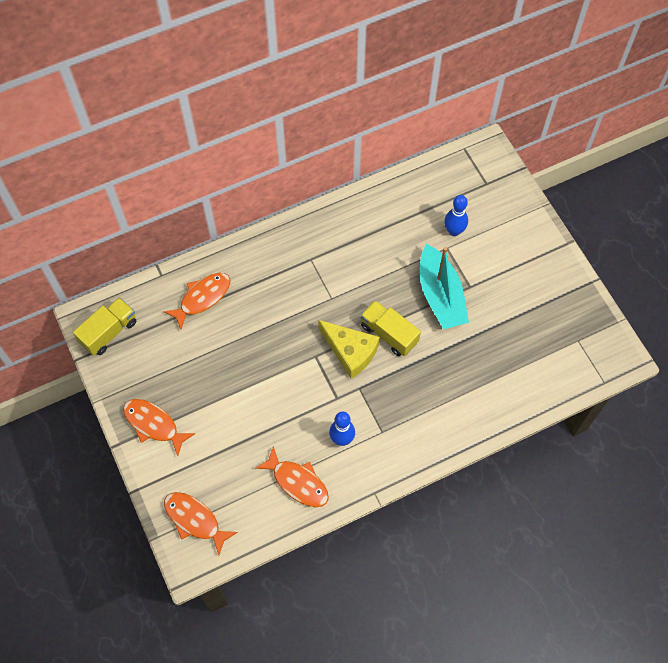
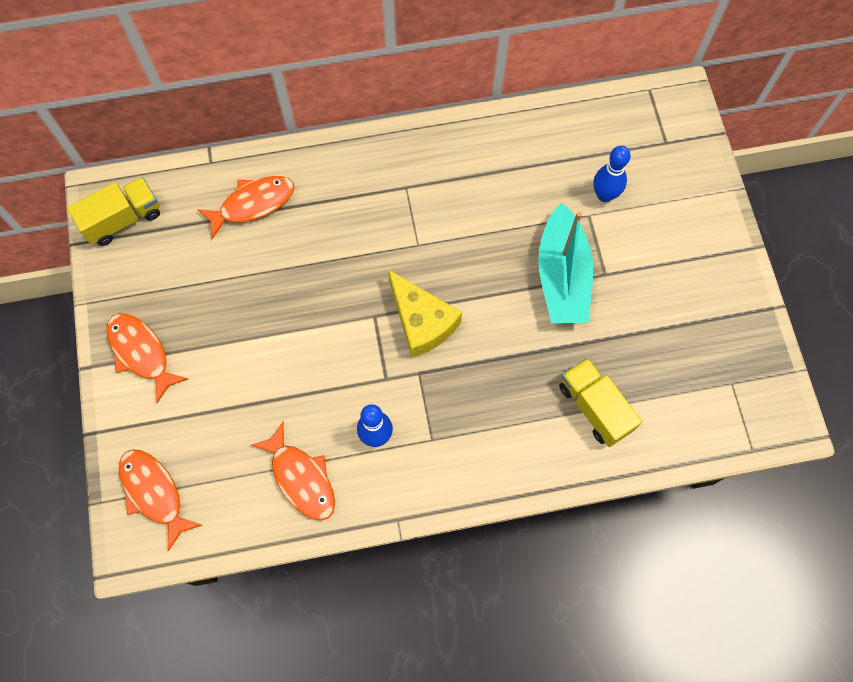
camera: 15 degrees right, 5 degrees up
yellow truck [360,300,421,356] -> yellow truck moved to [559,358,642,447]

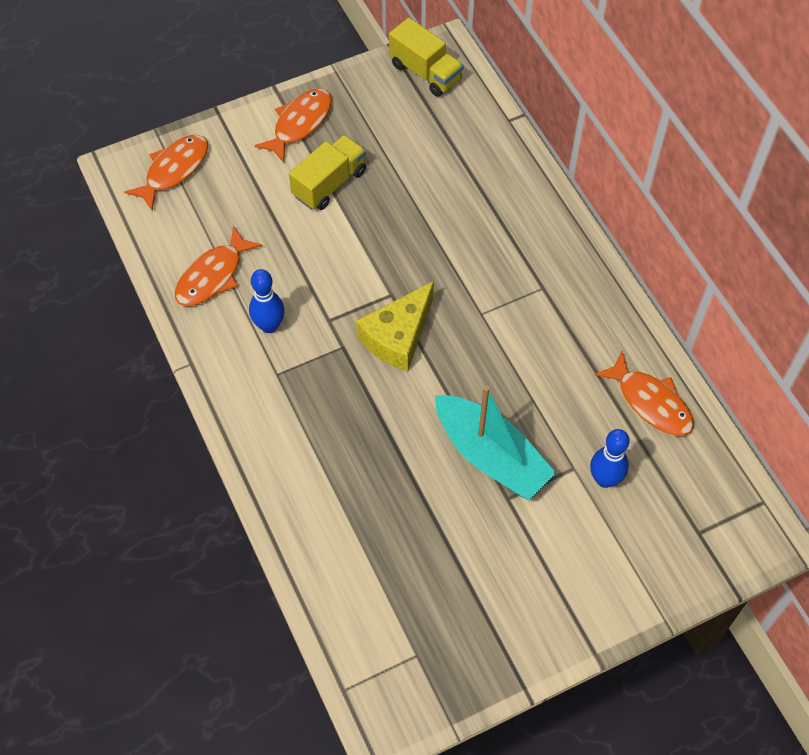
camera: 75 degrees right, 10 degrees down
orange fish [197,176,294,239] -> orange fish moved to [595,351,694,436]
turquoise boat [538,203,593,323] -> turquoise boat turned 120 degrees counterclockwise [435,385,556,500]
yellow truck [559,358,642,447] -> yellow truck moved to [289,135,366,210]

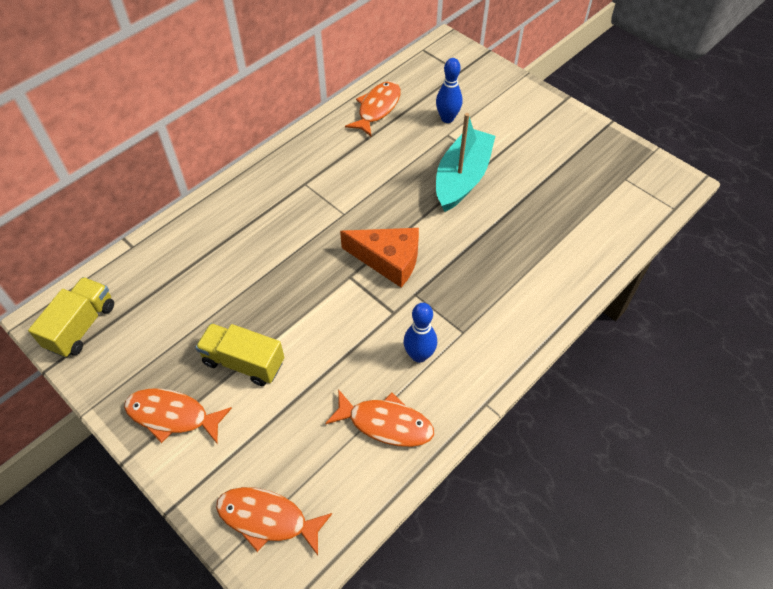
camera: 110 degrees left, 5 degrees down
yellow cheese [356,281,434,372] -> orange cheese [340,228,419,288]

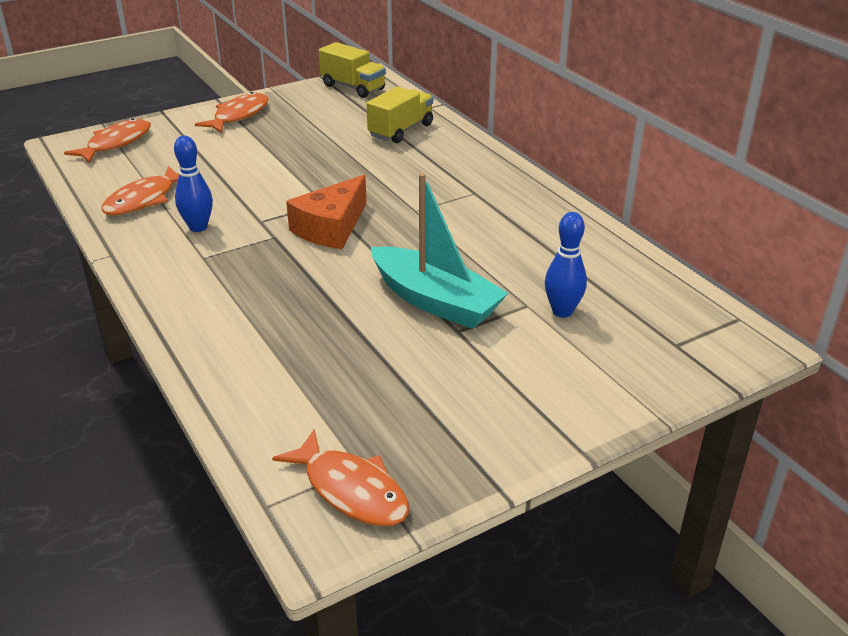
camera: 105 degrees right, 20 degrees down
yellow truck [195,323,284,386] -> yellow truck moved to [366,87,433,143]
orange fish [345,81,401,137] -> orange fish moved to [272,429,409,526]

